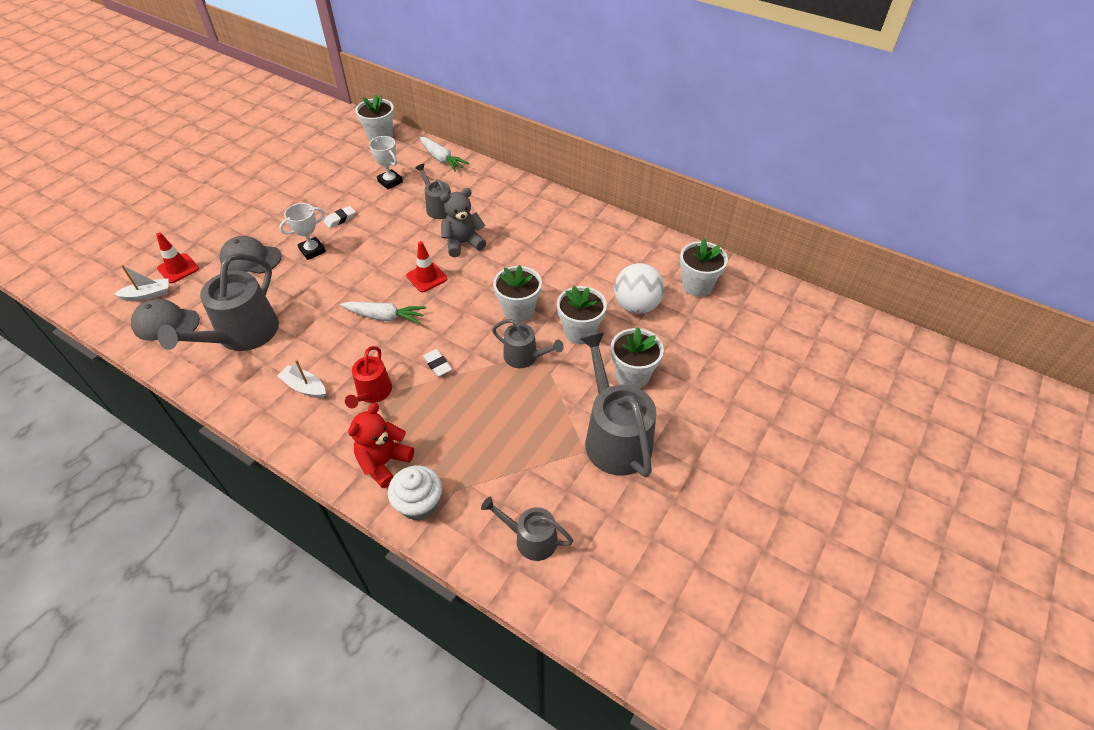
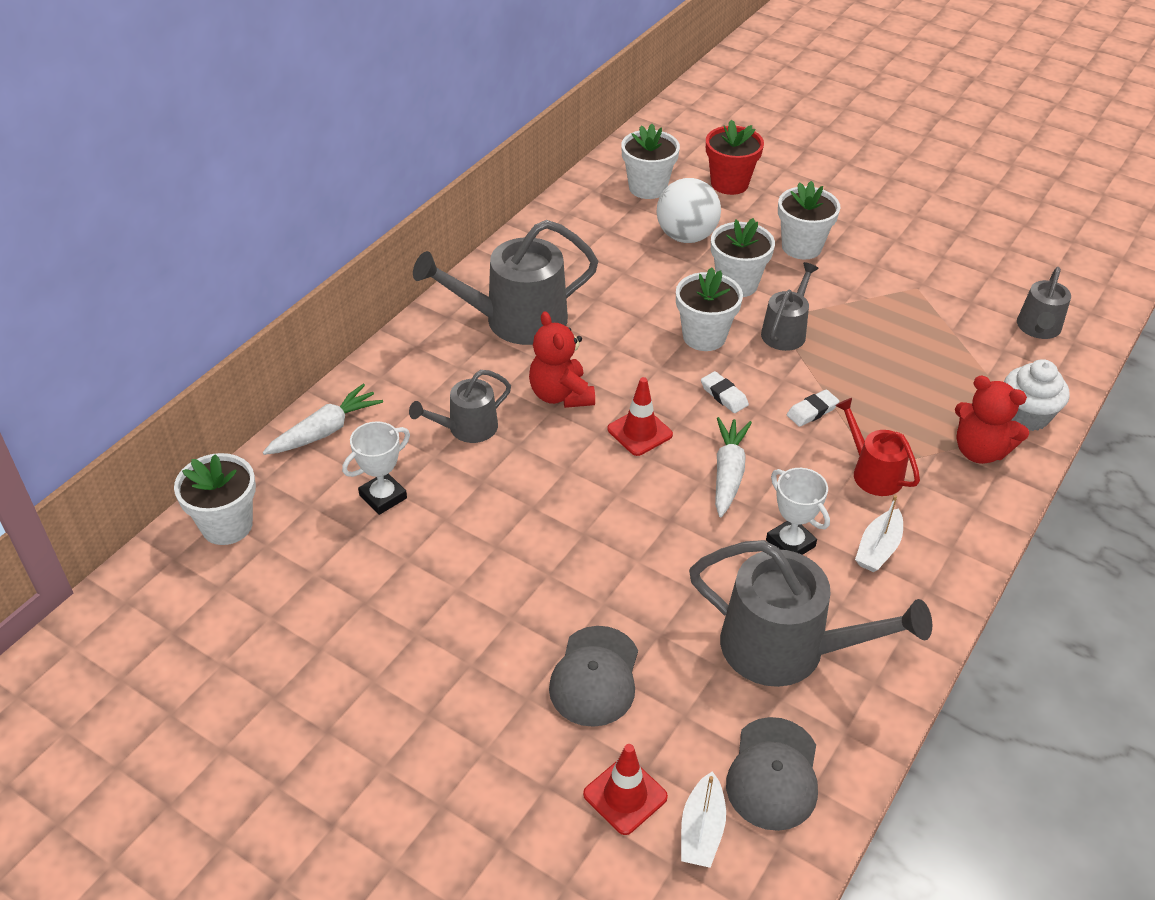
camera: 90 degrees left, 5 degrees down
white boat [114,265,169,301] -> white boat turned 150 degrees counterclockwise [681,771,726,868]
white trophy [279,203,326,260] -> white trophy moved to [766,468,830,555]
white eraser [324,206,355,228] -> white eraser moved to [701,371,749,413]
red watering can [345,346,392,408] -> red watering can turned 135 degrees counterclockwise [835,398,920,496]
grey teddy bear [440,188,486,257] -> red teddy bear [529,311,595,408]
grey watering can [580,333,656,477] -> grey watering can moved to [413,220,598,345]
none -> red flower pot [706,119,764,195]

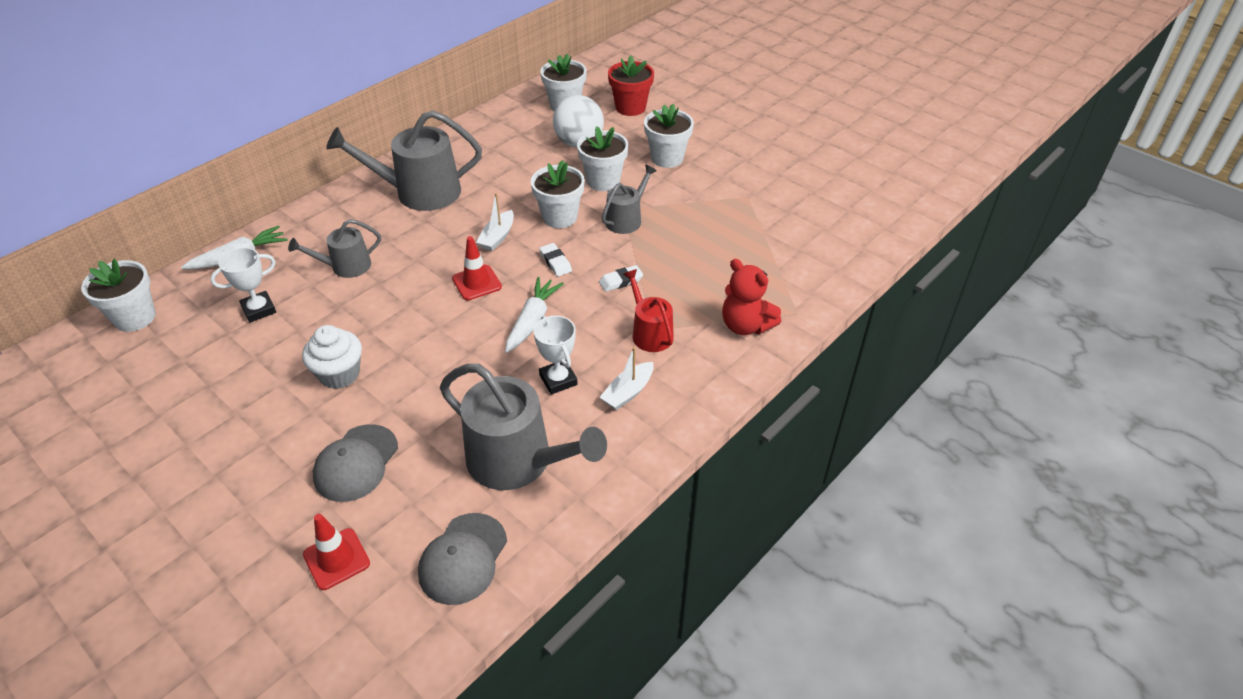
camera: 10 degrees right, 0 degrees up
red teddy bear [529,311,595,408] -> none
white boat [681,771,726,868] -> white boat moved to [476,193,514,251]
white cupcake [1004,359,1070,431] -> white cupcake moved to [302,325,362,389]
grey watering can [1017,267,1071,339] -> none

